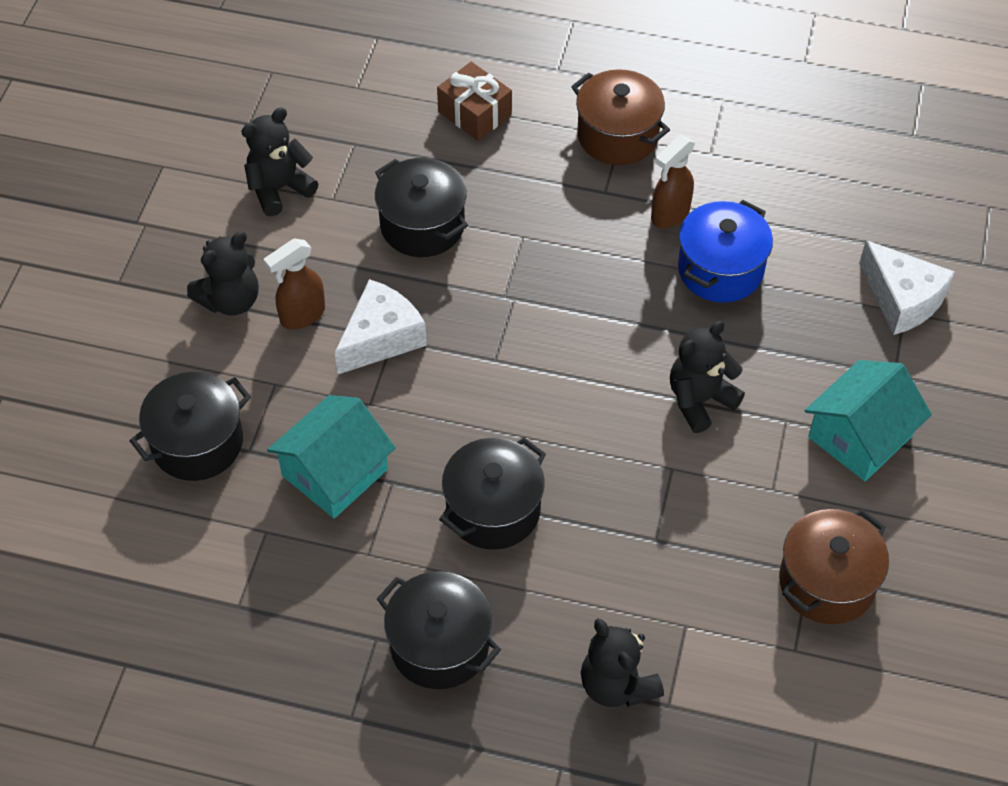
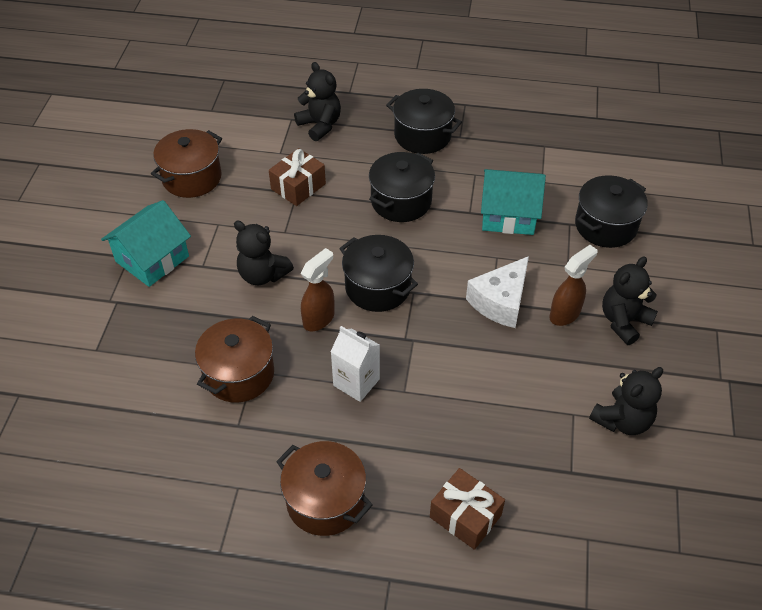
camera: 175 degrees right, 5 degrees down
turquoise house [267,395,396,519] -> turquoise house turned 60 degrees clockwise [481,169,546,235]
black pot [375,158,468,257] -> black pot moved to [339,235,418,312]
brown spray bottle [651,135,695,228] -> brown spray bottle moved to [301,248,335,331]
black teddy bear [670,321,745,433] -> black teddy bear turned 75 degrees clockwise [234,221,294,285]
blue pot [678,200,773,303] -> brown pot [195,316,274,403]
white cheese [859,240,955,335] -> none
none -> brown gift [269,148,326,206]
none -> white carton [331,326,380,402]

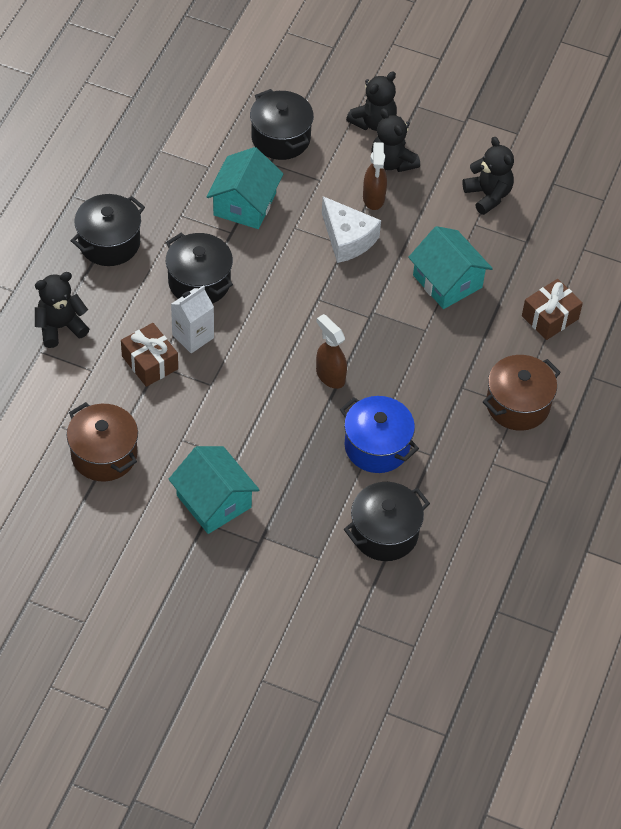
camera: 80 degrees left, 5 degrees up
brown pot [195,316,274,403] -> blue pot [340,396,419,473]
black teddy bear [234,221,294,285] -> black teddy bear moved to [346,71,397,131]
white carton [331,326,380,402] -> white carton moved to [171,285,214,353]
black pot [339,235,418,312] -> black pot moved to [344,482,430,561]
brown spray bottle [549,245,597,326] -> brown spray bottle turned 150 degrees counterclockwise [363,142,387,210]
none -> turquoise house [408,226,493,309]

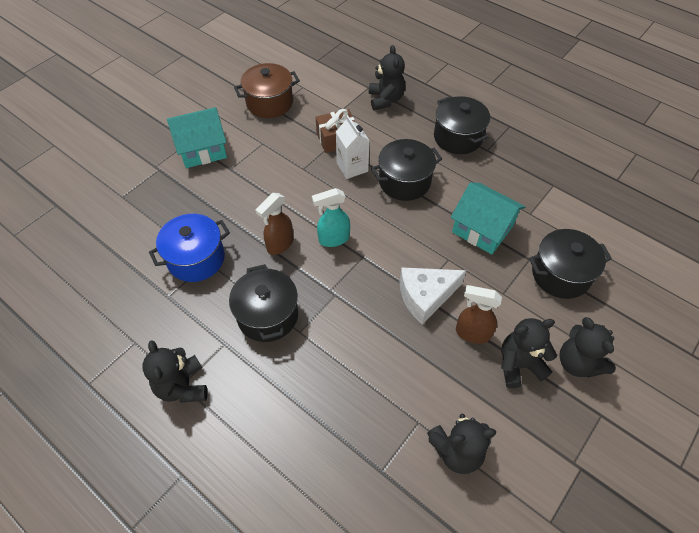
camera: 110 degrees right, 0 degrees up
brown spray bottle [316,314,347,389] -> brown spray bottle turned 150 degrees clockwise [256,193,293,255]
black pot [344,482,430,561] -> black pot moved to [229,264,298,342]
turquoise house [408,226,493,309] -> none
brown pot [483,355,561,431] -> black teddy bear [142,340,208,403]
brown gift [522,279,583,340] -> none
none -> turquoise spray bottle [312,188,350,247]

